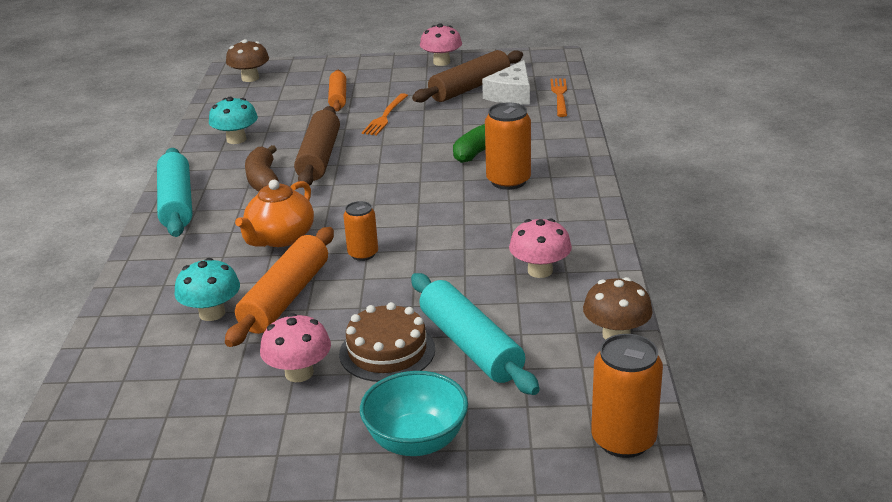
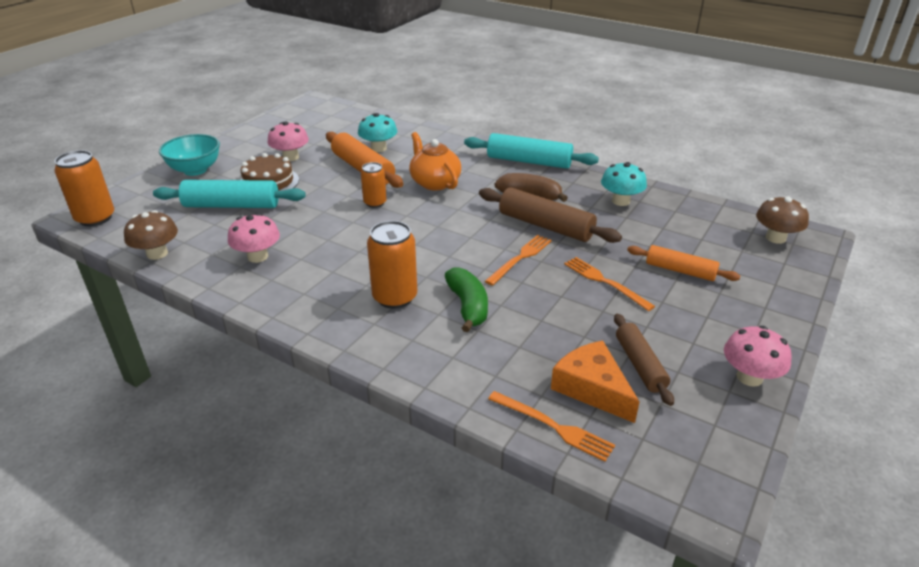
camera: 120 degrees right, 5 degrees up
brown rolling pin [412,50,523,102] -> brown rolling pin [614,314,674,406], size x0.64
white cheese [482,60,530,105] -> orange cheese [551,340,640,423]
none -> orange fork [485,235,552,286]

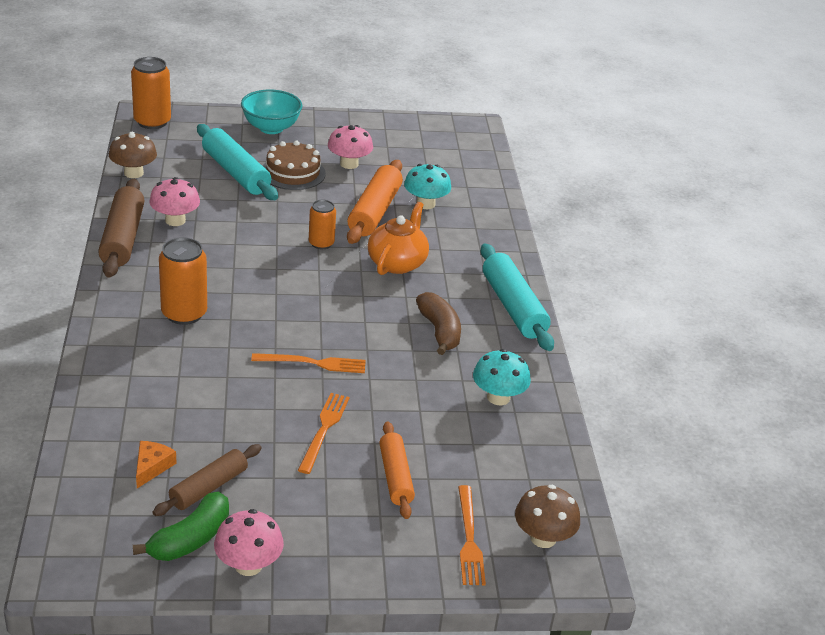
camera: 50 degrees right, 0 degrees up
green banana [445,267,488,332] -> green banana moved to [133,492,229,561]
brown rolling pin [479,187,622,243] -> brown rolling pin moved to [98,179,144,278]
orange fork [488,391,615,462] -> orange fork moved to [458,485,486,585]
orange cheese [551,340,640,423] -> orange cheese [136,441,177,488], size x0.58

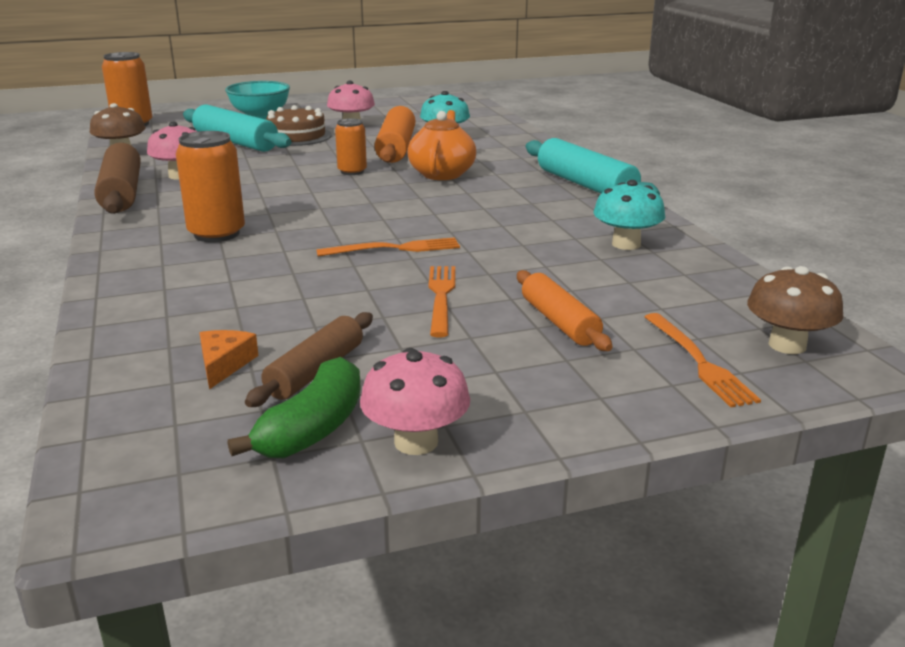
camera: 10 degrees left, 10 degrees down
brown banana [416,292,461,355] -> none

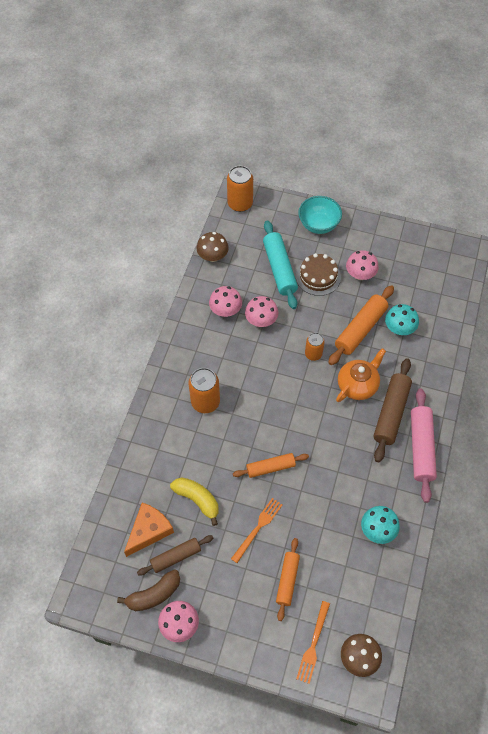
camera: 35 degrees right, 35 degrees up
brown rolling pin [94,143,141,214] -> brown rolling pin moved to [374,358,412,462]
orange cheese [199,330,259,389] -> orange cheese [124,503,174,557], size x1.72
green banana [228,357,361,458] -> brown banana [117,569,180,611]
orange fork [316,237,460,257] -> orange rolling pin [233,453,309,478]
turquoise rolling pin [526,138,660,195] -> pink rolling pin [411,388,437,503]
none -> yellow banana [170,477,219,526]
none -> pink mushroom [245,296,278,327]

